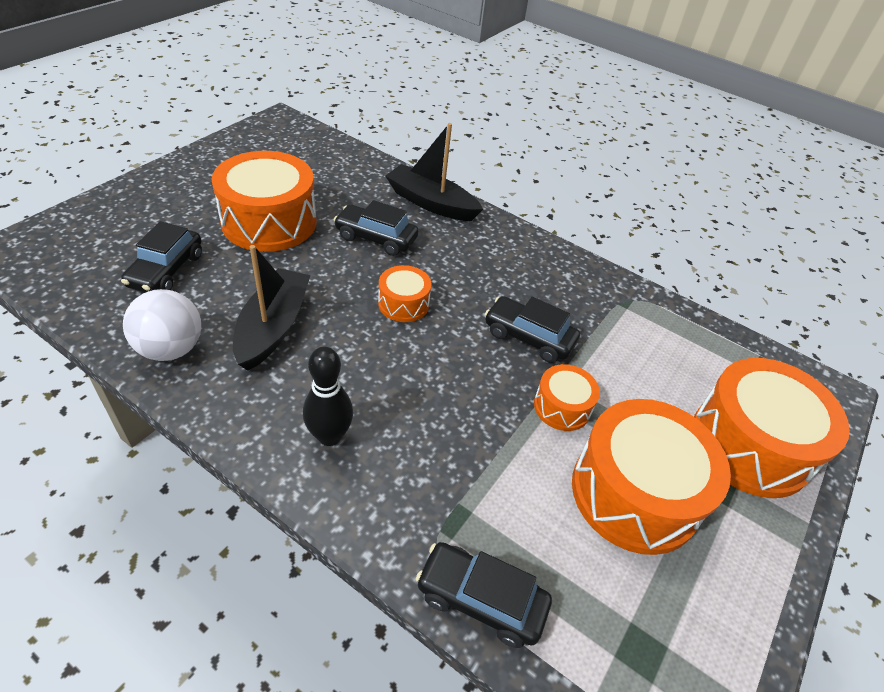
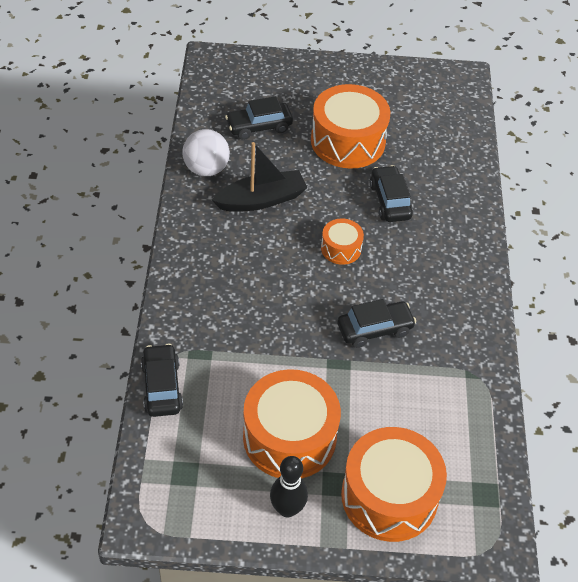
camera: 60 degrees right, 5 degrees up
black bowling pin [303,346,353,446] -> black bowling pin moved to [270,456,308,518]
black boat [386,123,483,221] -> none
black car [485,296,580,363] -> black car turned 75 degrees clockwise [337,299,416,348]
orange drum [534,364,600,431] -> none

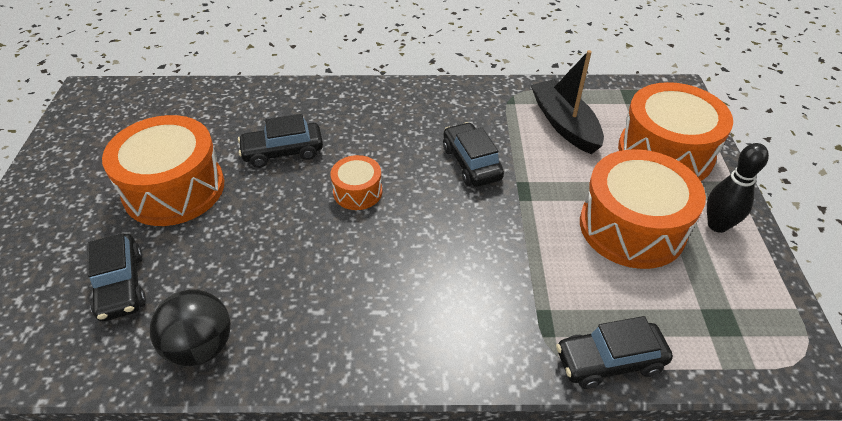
camera: 90 degrees left, 5 degrees down
white ball [182,129,230,176] -> black ball [150,289,231,367]
black boat [212,142,307,212] -> black boat moved to [531,50,604,154]

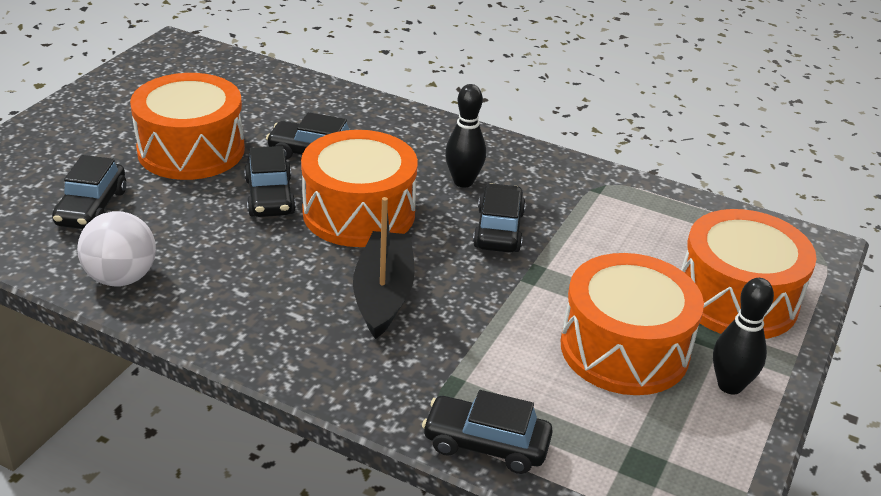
camera: 25 degrees right, 10 degrees down
black ball [150,289,231,367] -> white ball [77,211,156,286]
orange drum [331,155,382,210] -> orange drum [301,130,418,247], size x2.01
black boat [531,50,604,154] -> black boat moved to [353,197,415,339]
none -> black car [244,146,296,217]
none -> black bowling pin [445,84,486,187]

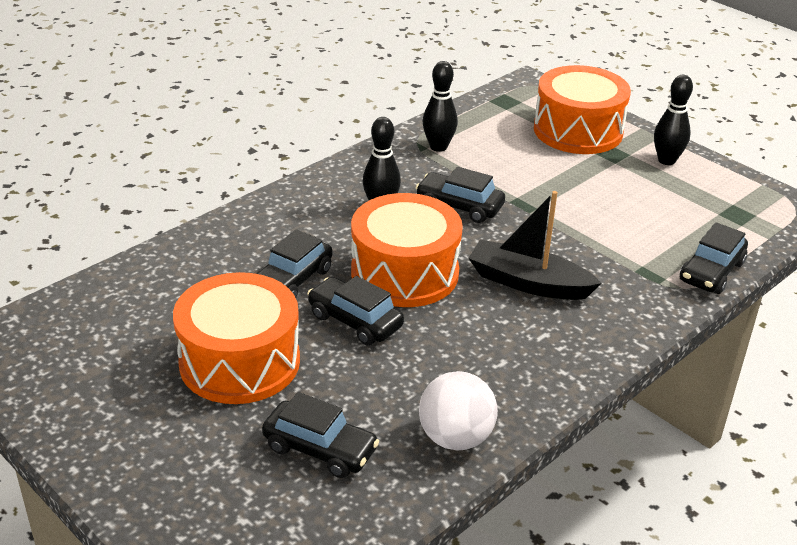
camera: 70 degrees left, 0 degrees up
black car [244,146,296,217] -> black car turned 150 degrees counterclockwise [307,276,404,345]
orange drum [561,253,704,395] -> none
none -> black bowling pin [422,61,458,152]

